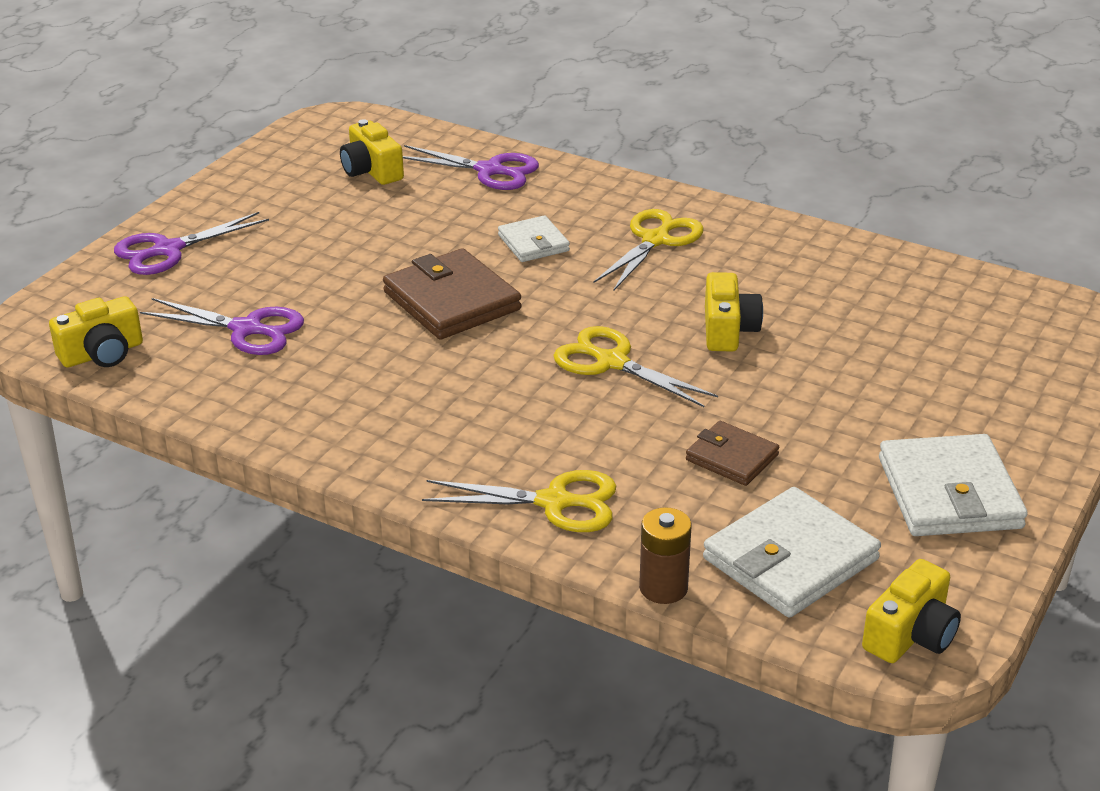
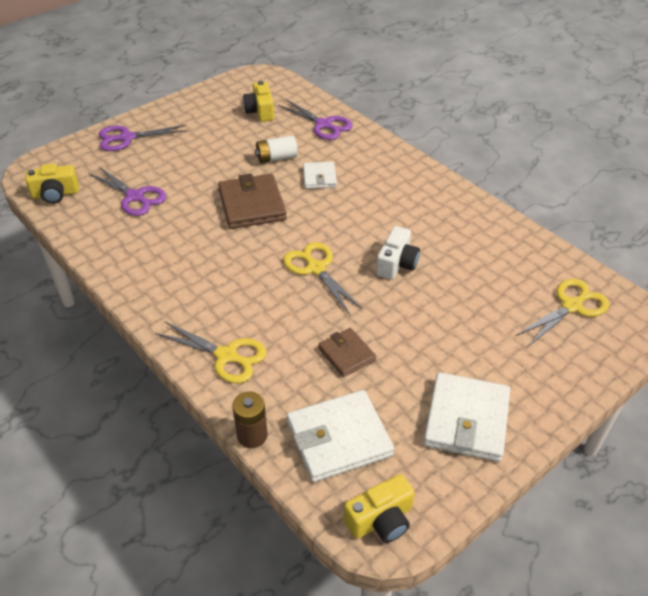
camera: 20 degrees right, 10 degrees up
yellow scissors [594,209,704,290] -> yellow scissors moved to [516,279,610,346]
yellow camera [705,272,763,352] -> white camera [376,226,420,280]
none -> white battery [255,135,298,163]

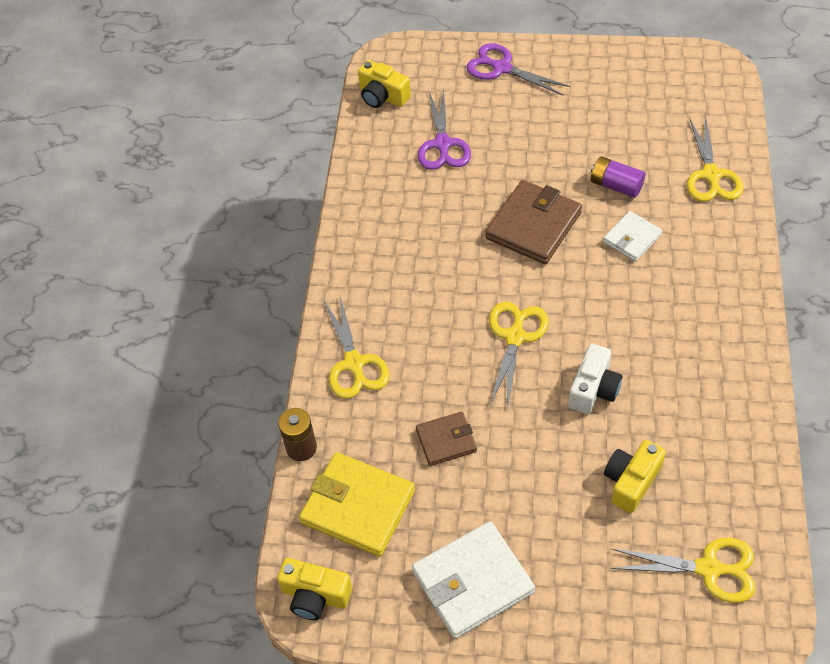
camera: 50 degrees right, 10 degrees up
yellow camera [243,81,274,122] -> yellow camera moved to [604,440,666,513]
white battery [255,135,298,163] -> purple battery [591,157,645,198]
purple scissors [278,99,353,140] -> yellow scissors [687,116,743,202]
white wallet [287,390,394,482] -> yellow wallet [299,452,415,557]
brown wallet [318,328,376,377] -> brown wallet turned 60 degrees clockwise [416,412,477,466]
white camera [376,226,420,280] -> white camera turned 45 degrees counterclockwise [568,344,622,414]

